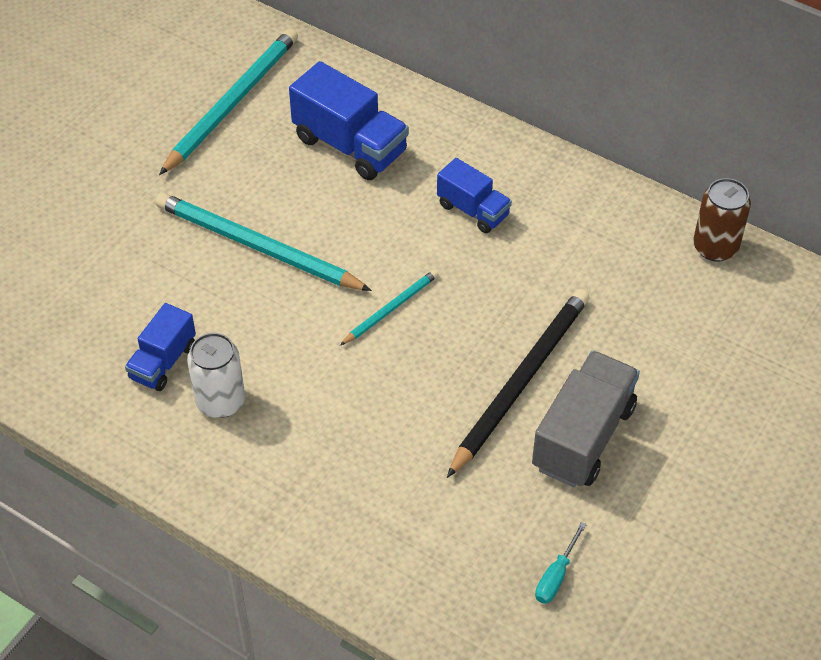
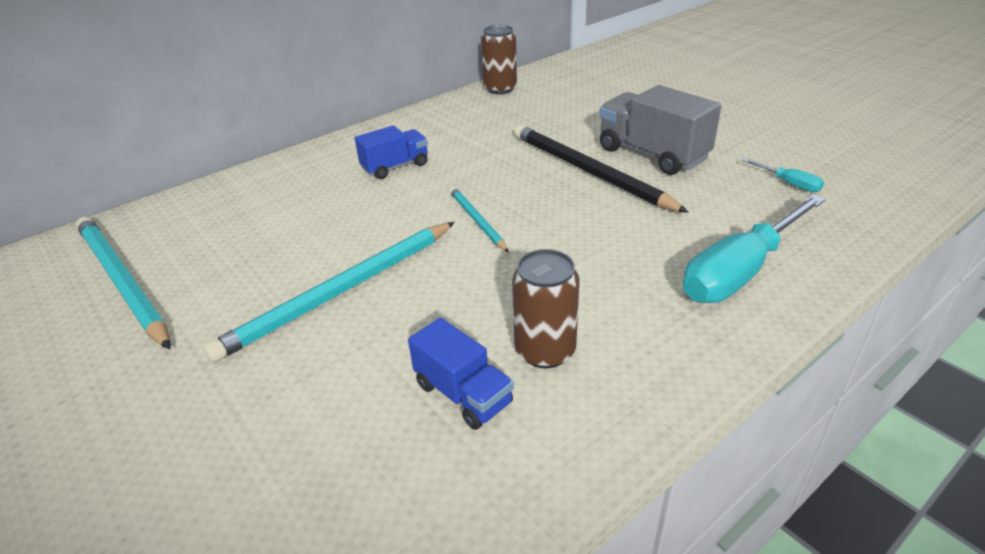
camera: 70 degrees left, 15 degrees down
white can [187,333,245,418] -> brown can [512,249,580,368]
blue truck [289,61,409,180] -> none
none -> turquoise screwdriver [683,195,825,303]

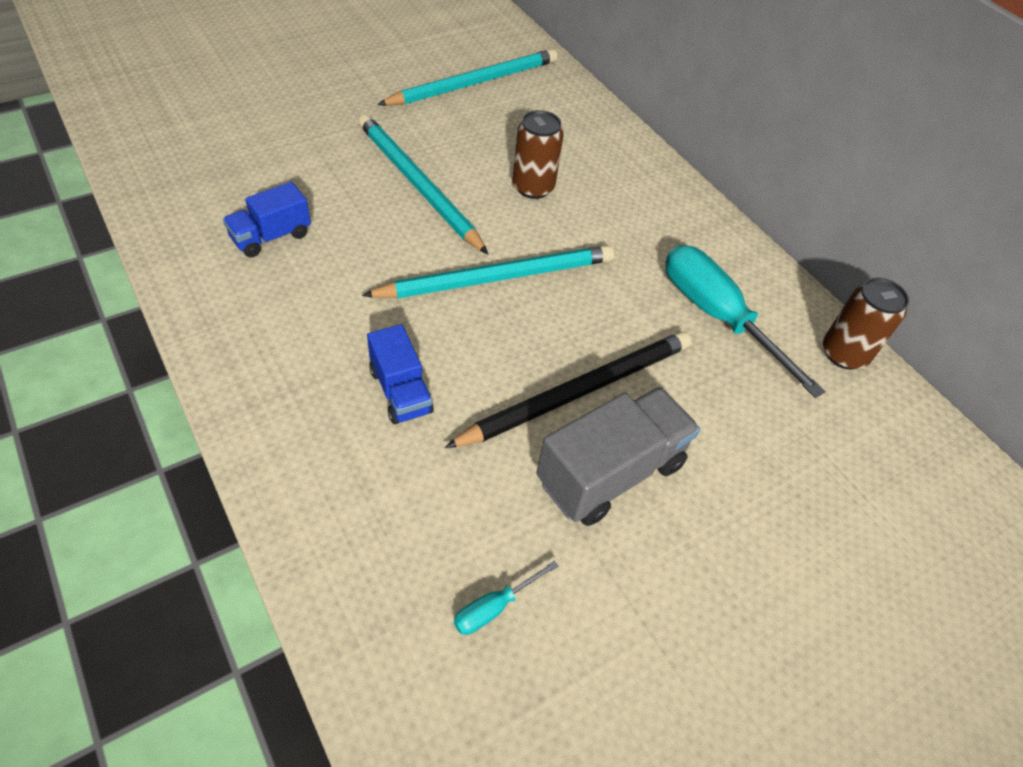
camera: 90 degrees right, 15 degrees up
blue truck [355,126,428,179] -> blue truck moved to [367,324,434,424]
turquoise pencil [450,187,509,253] -> turquoise pencil [362,245,614,299], size x1.93
brown can [512,249,580,368] -> brown can moved to [512,110,564,199]
turquoise screwdriver [683,195,825,303] -> turquoise screwdriver moved to [666,245,825,398]

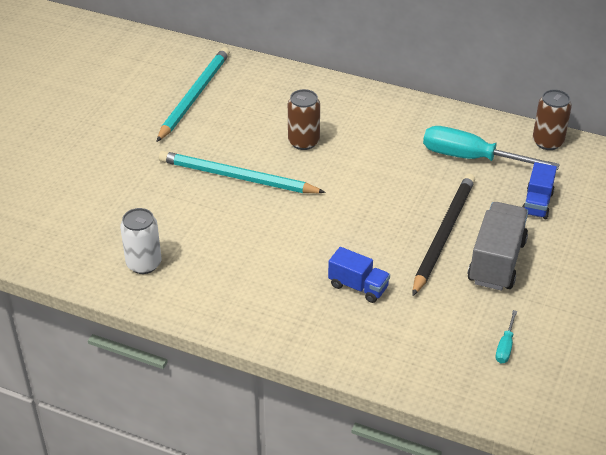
camera: 30 degrees left, 10 degrees down
blue truck [223,182,311,258] -> blue truck moved to [522,162,557,219]
turquoise pencil [362,245,614,299] -> none
none -> white can [120,208,161,274]

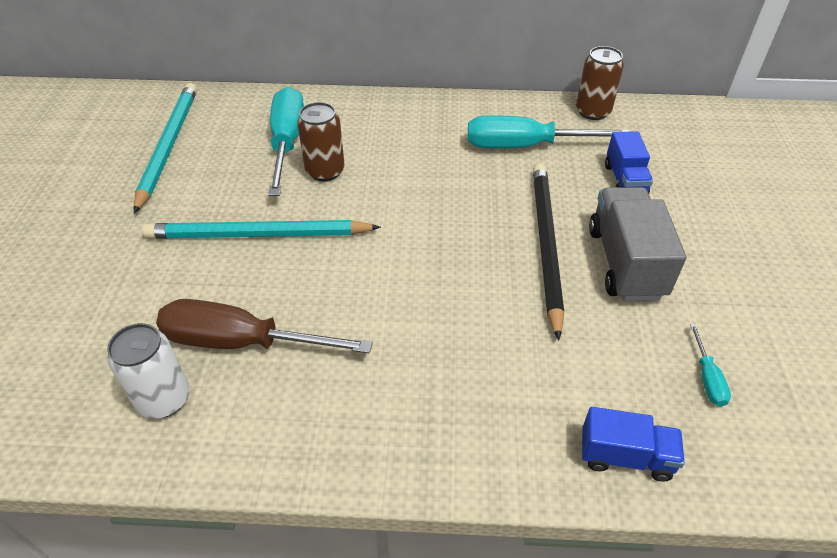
camera: 20 degrees left, 5 degrees up
blue truck [328,247,390,303] -> blue truck moved to [582,407,685,482]
none -> brown screwdriver [156,299,373,354]
none -> turquoise screwdriver [268,87,304,196]

